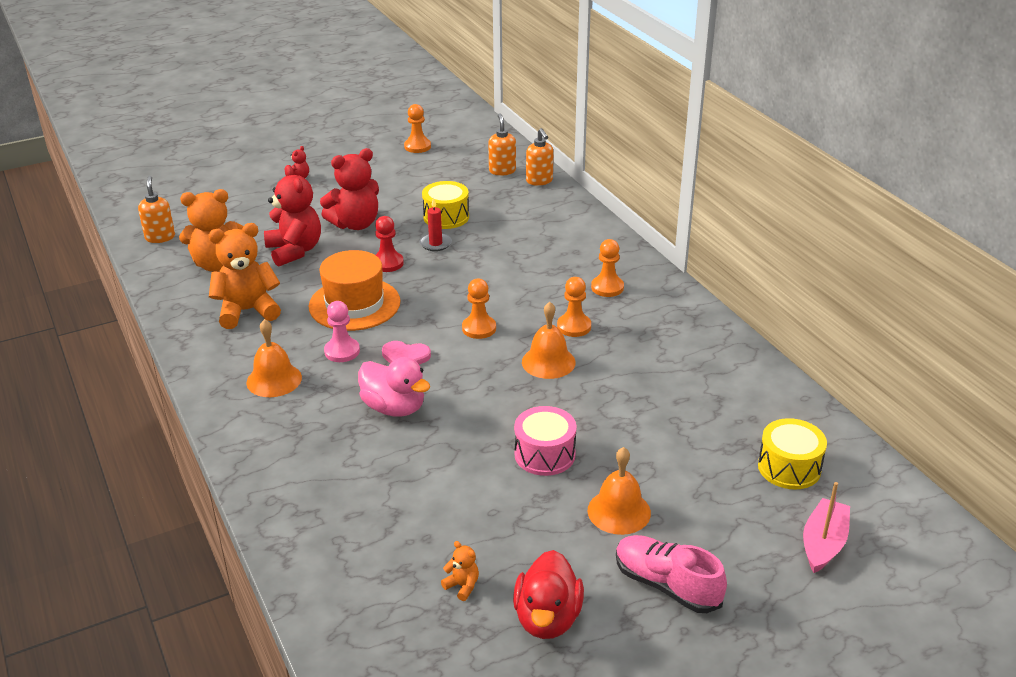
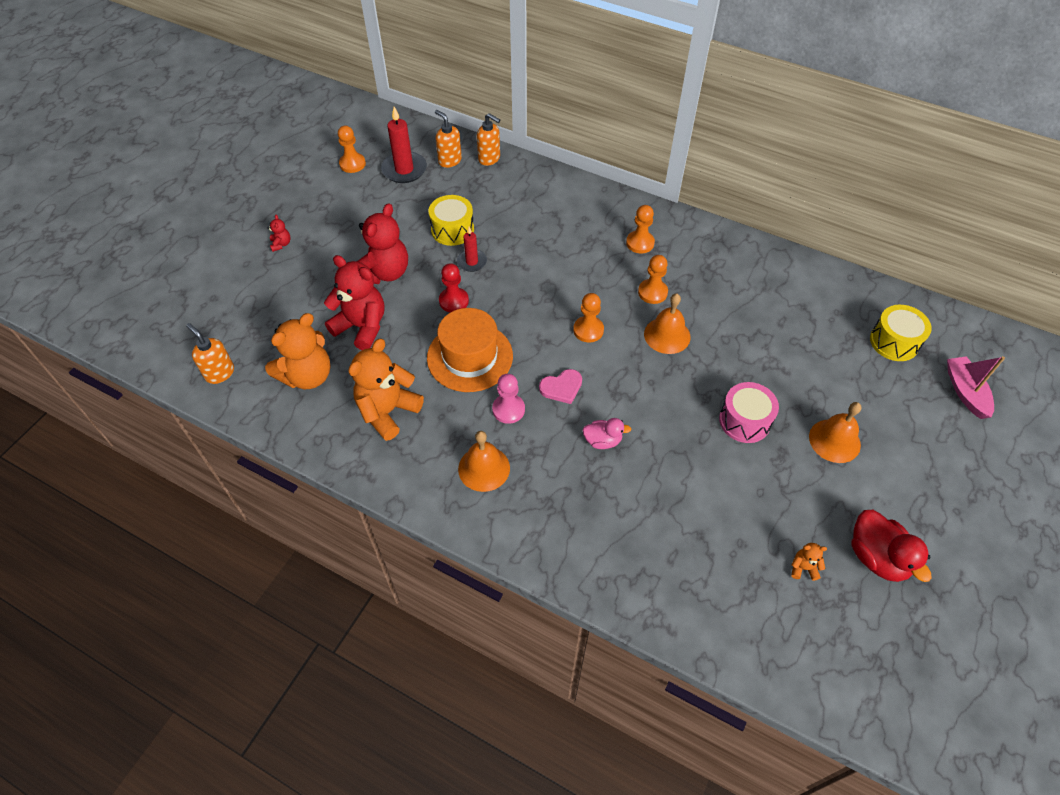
camera: 35 degrees left, 20 degrees up
pink duck [358,357,430,417] -> pink duck [582,418,631,449], size x0.60
pink shoe [616,535,727,613] -> none
none -> red candle [381,107,427,183]

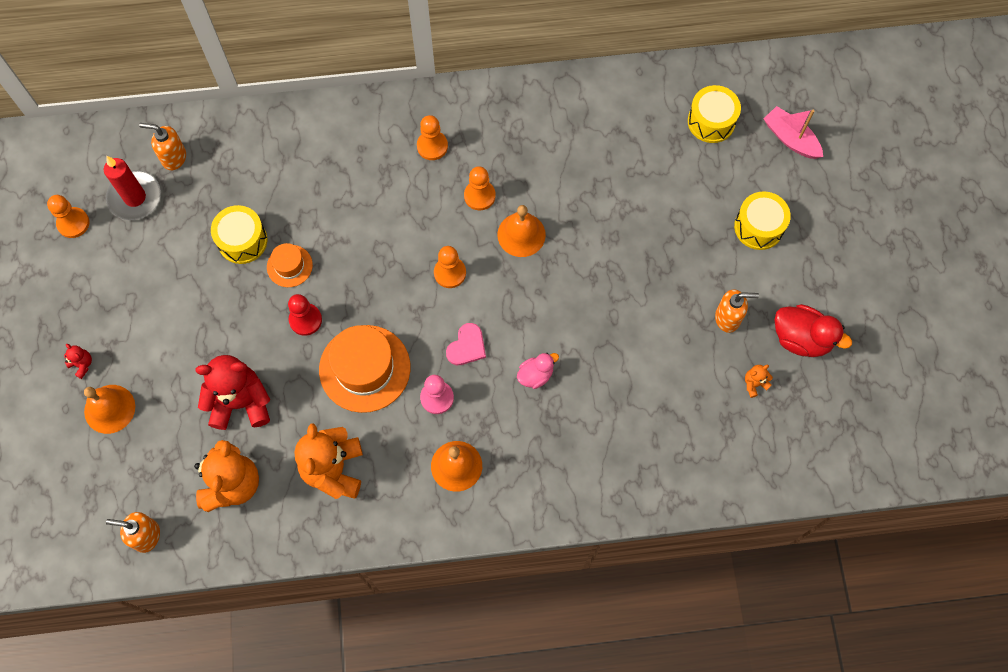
camera: 35 degrees left, 15 degrees up
red teddy bear [358,203,408,284] -> none
red candle [457,227,487,272] -> orange hat [267,243,313,287]
orange soap dispenser [477,113,500,166] -> orange soap dispenser moved to [715,289,759,333]
pink drum [719,382,779,443] -> none
orange bell [809,402,862,463] -> orange bell moved to [84,385,135,434]
none -> yellow drum [734,191,791,250]

